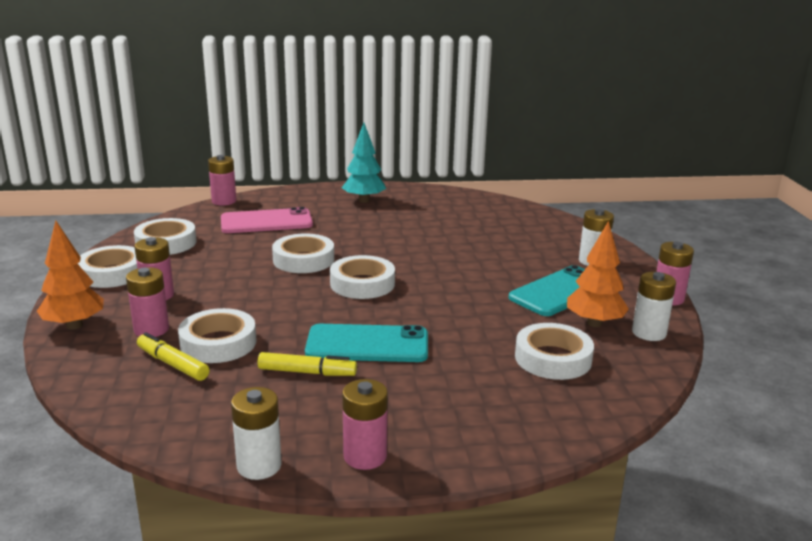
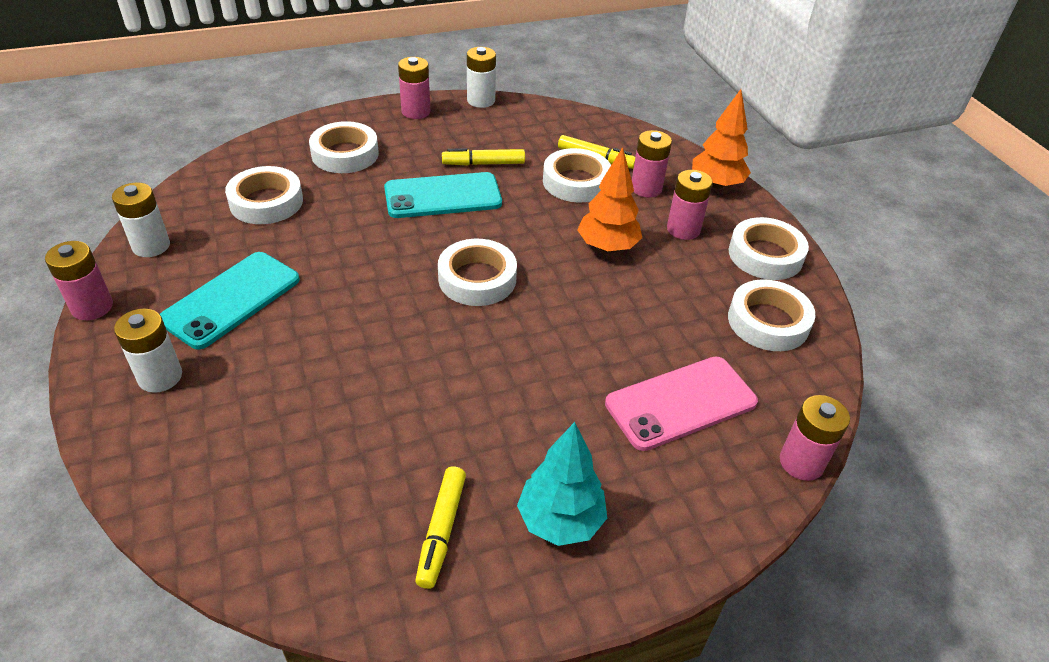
camera: 165 degrees right, 20 degrees up
white tape [272,233,334,273] -> white tape moved to [309,121,379,173]
orange tree [567,221,629,327] -> orange tree moved to [577,147,642,252]
none -> yellow marker [415,466,466,589]

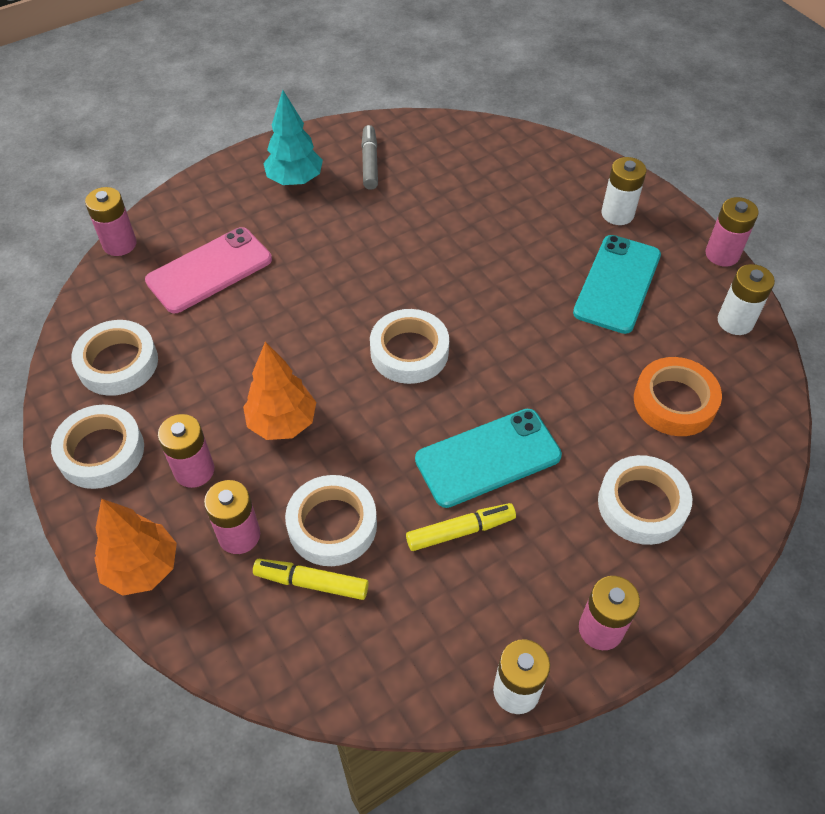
camera: 170 degrees right, 10 degrees up
white tape [225,166,303,224] -> orange tape [634,357,722,436]
yellow marker [415,466,466,589] -> grey marker [361,125,378,190]

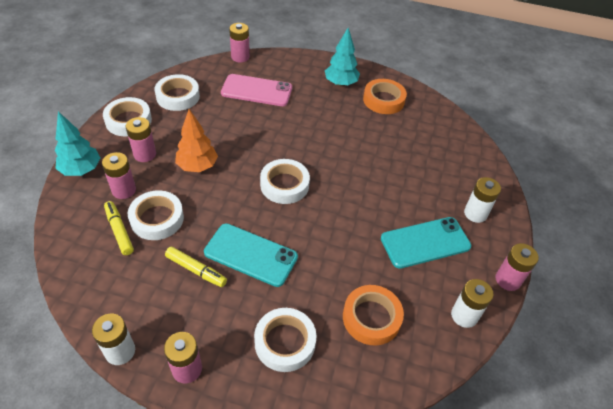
camera: 45 degrees right, 5 degrees down
orange tree [94,499,177,596] -> turquoise tree [55,111,100,176]
grey marker [361,125,378,190] -> orange tape [363,79,407,114]

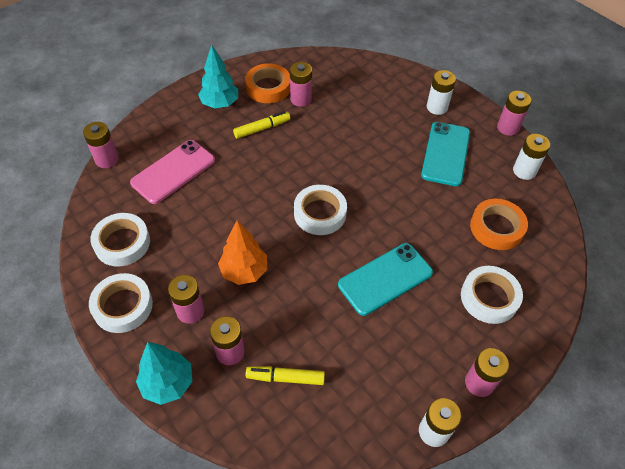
camera: 55 degrees left, 5 degrees up
white tape [128,190,184,240] -> none
yellow marker [165,247,227,287] -> yellow marker moved to [233,111,290,139]
none -> pink battery [290,62,312,107]

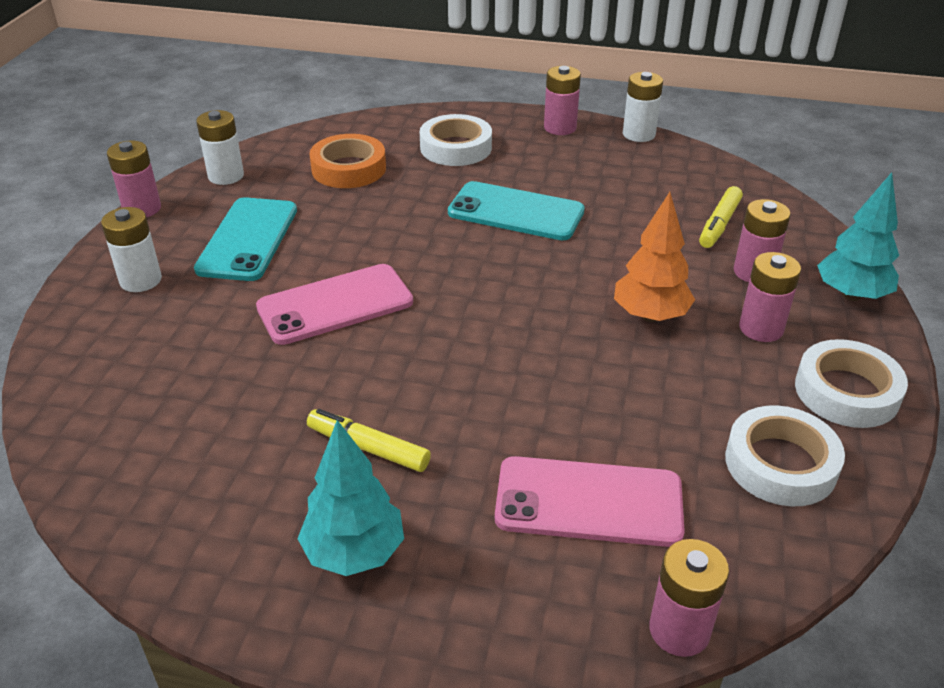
camera: 125 degrees left, 15 degrees down
orange tape [245,63,290,103] -> none
yellow marker [246,366,325,385] -> yellow marker turned 60 degrees clockwise [699,186,743,248]
pink battery [290,62,312,107] -> none
white tape [294,185,347,235] -> none
turquoise phone [421,122,470,186] -> turquoise phone turned 60 degrees counterclockwise [194,197,297,281]
none -> pink phone [256,264,413,345]

